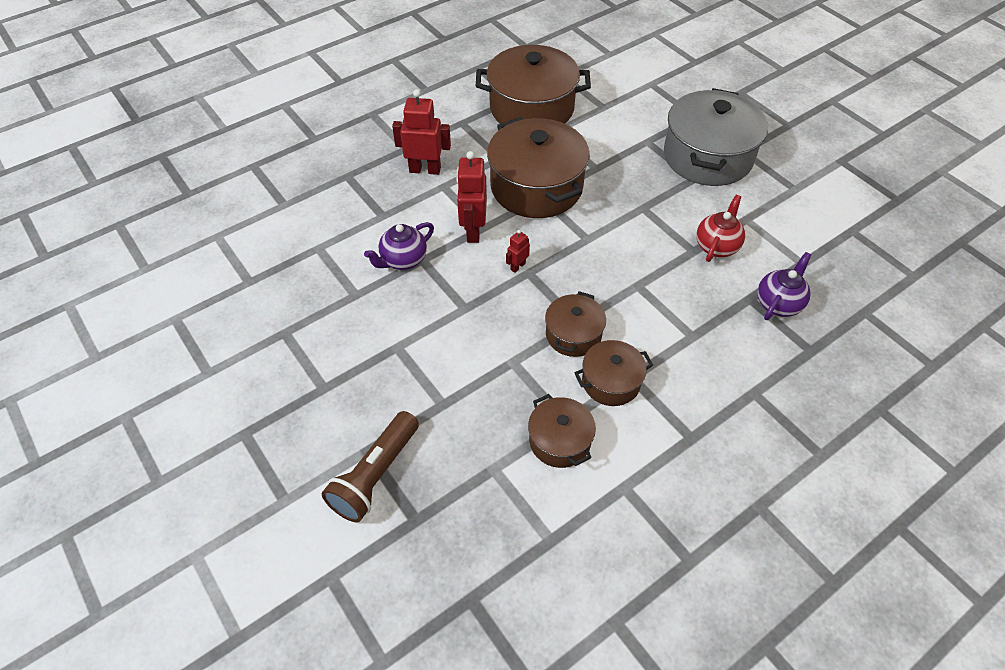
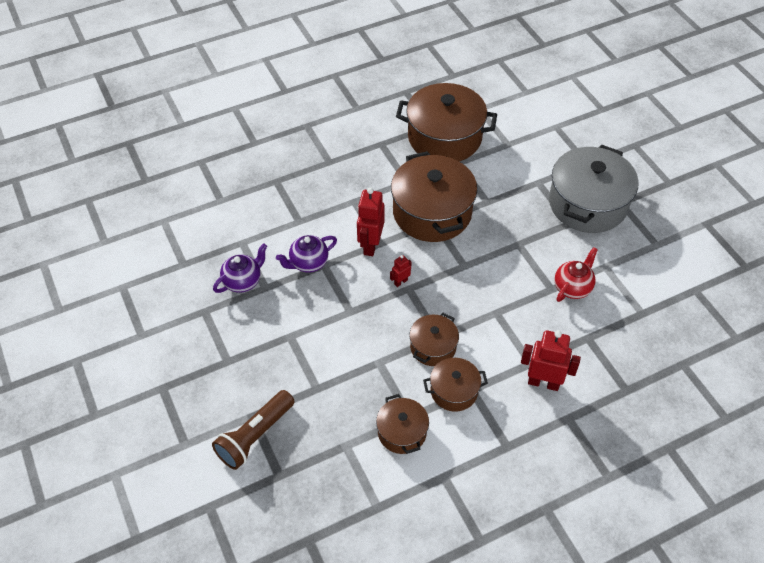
camera: 10 degrees right, 0 degrees up
red robot [392,89,451,175] -> red robot moved to [521,330,581,391]
purple teapot [758,252,811,320] -> purple teapot moved to [213,243,267,293]

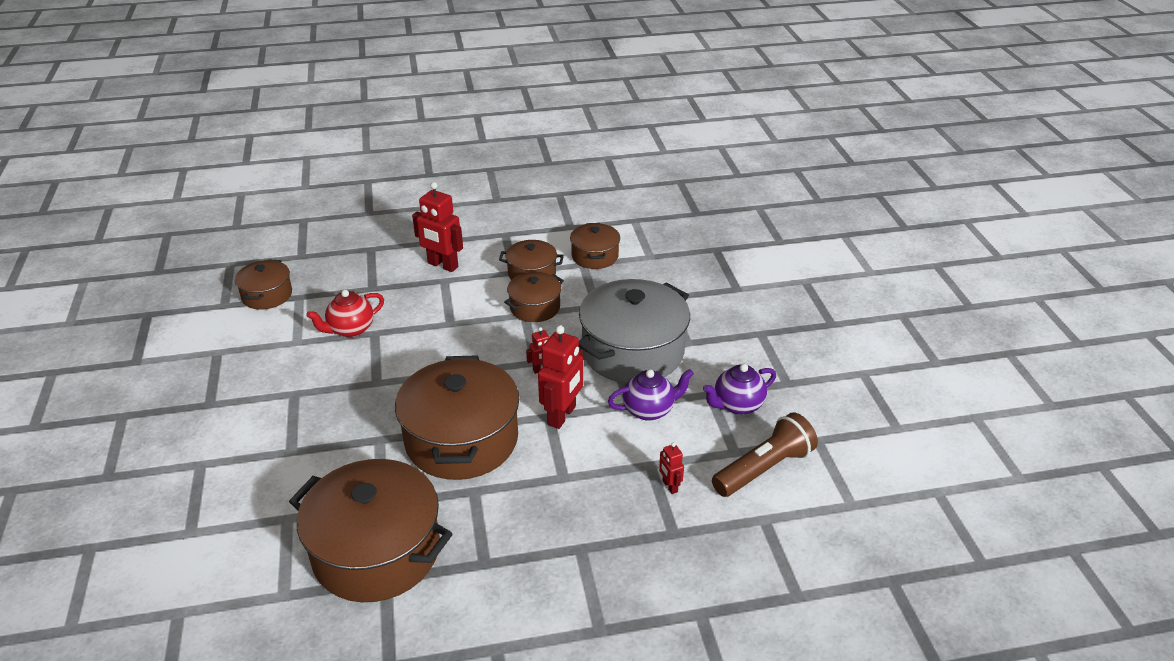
camera: 165 degrees left, 15 degrees down
brown flashlight [212,390,295,470] -> brown flashlight moved to [712,412,818,497]
grey pot [549,144,639,233] -> grey pot moved to [579,279,690,383]
none -> brown pot [235,259,292,310]
none -> red robot [659,442,684,494]

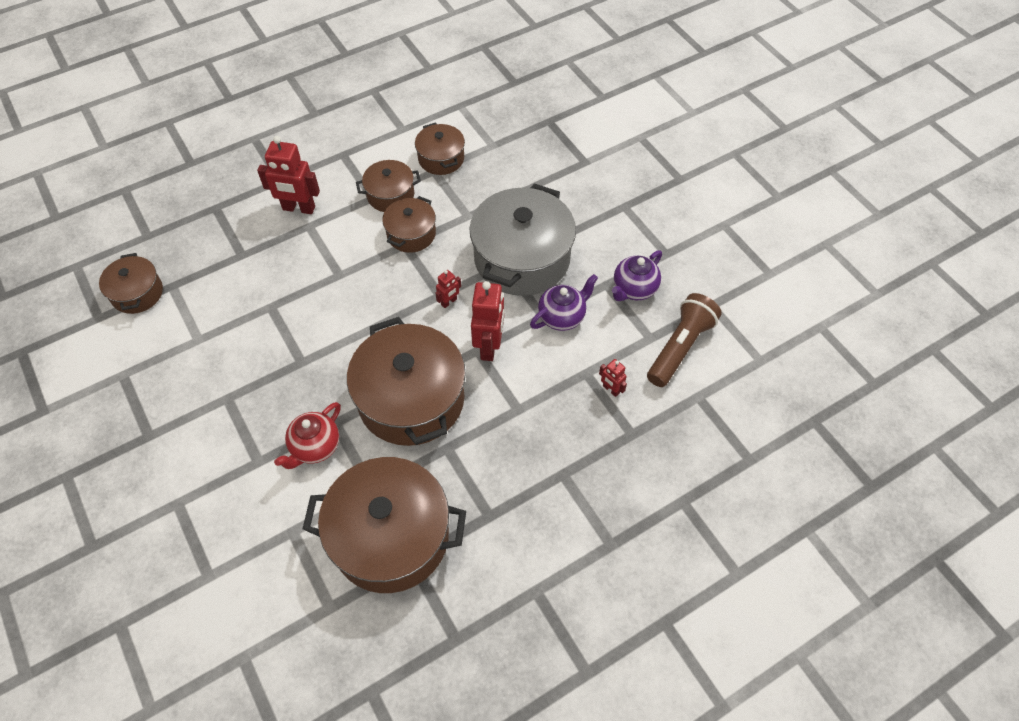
camera: 20 degrees left, 20 degrees up
red teapot [306,290,384,337] -> red teapot moved to [274,402,341,469]

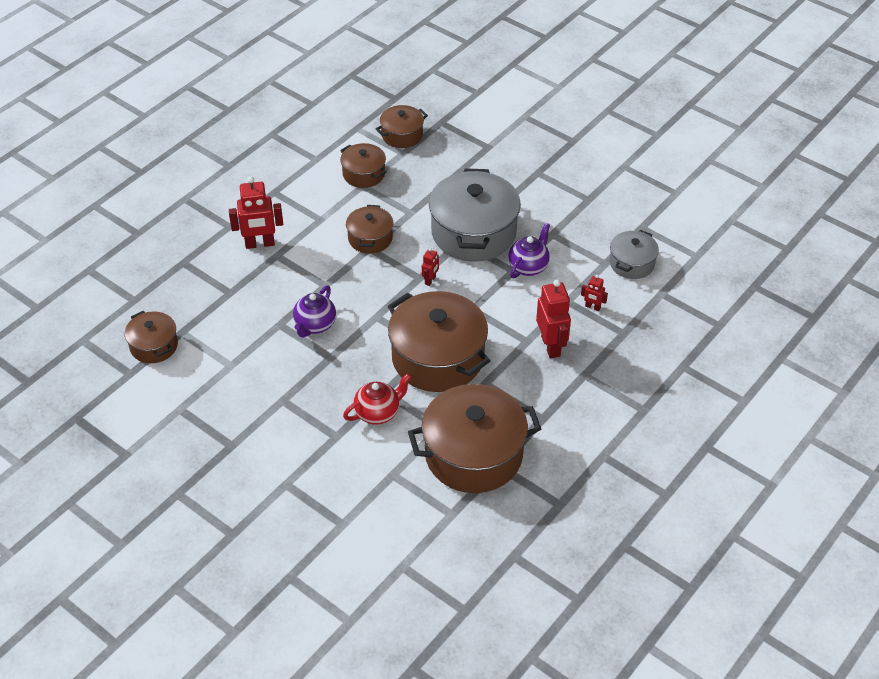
camera: 20 degrees left, 10 degrees down
red teapot [274,402,341,469] -> red teapot turned 135 degrees counterclockwise [343,373,411,425]
brown pot [356,160,421,212] -> brown pot moved to [376,105,428,148]
red robot [471,281,504,361] -> red robot moved to [536,280,571,358]
purple teapot [612,250,662,301] -> purple teapot moved to [293,285,336,338]
brown flashlight [647,293,722,387] -> grey pot [610,230,659,279]

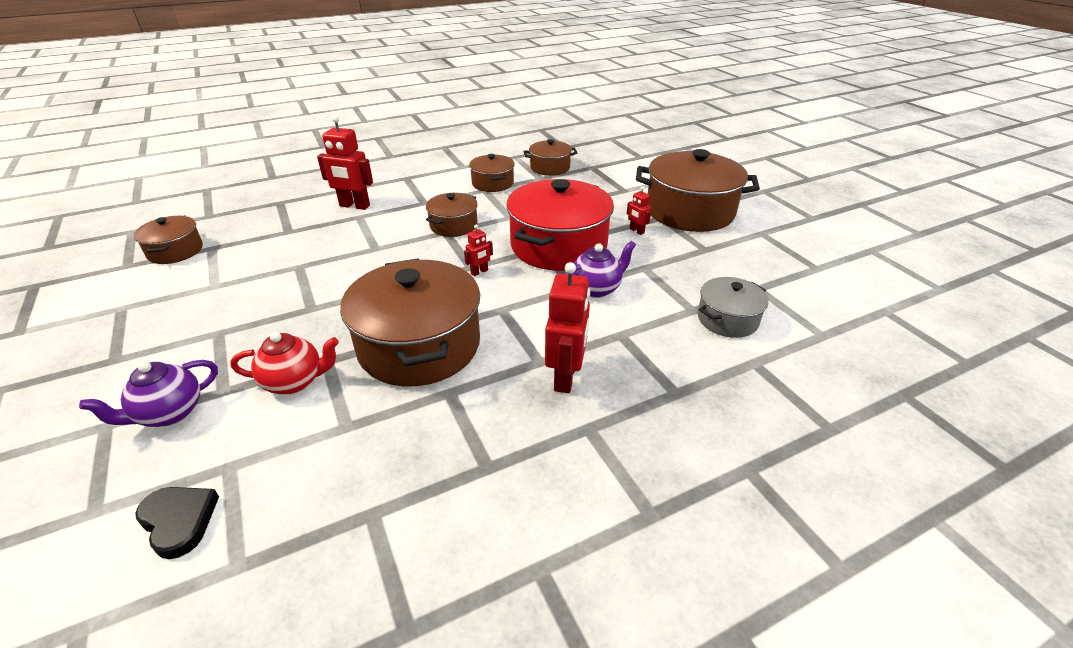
camera: 25 degrees right, 10 degrees down
purple teapot [293,285,336,338] -> purple teapot moved to [79,360,218,427]
brown pot [408,384,541,493] -> brown pot moved to [636,149,760,232]
grey pot [429,168,521,262] -> red pot [506,179,614,271]
red robot [581,275,608,311] -> red robot moved to [627,186,651,235]
none -> black heart [135,487,219,559]

